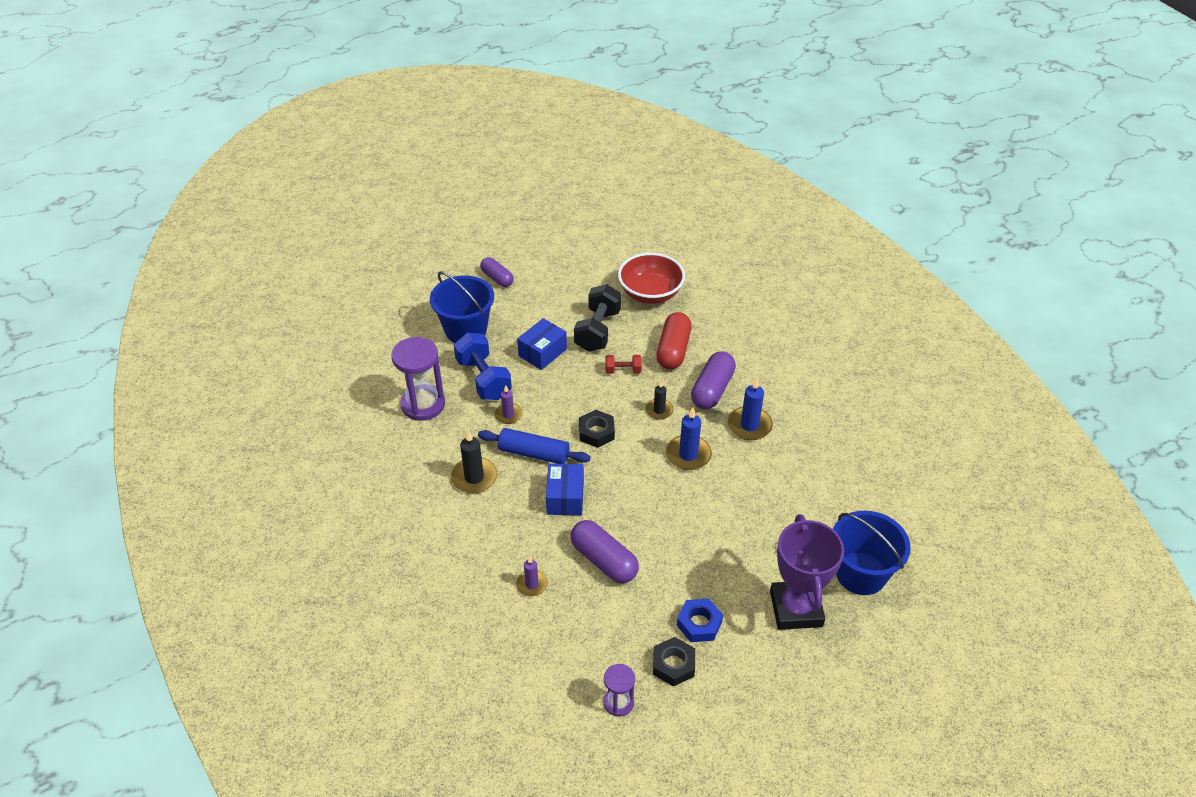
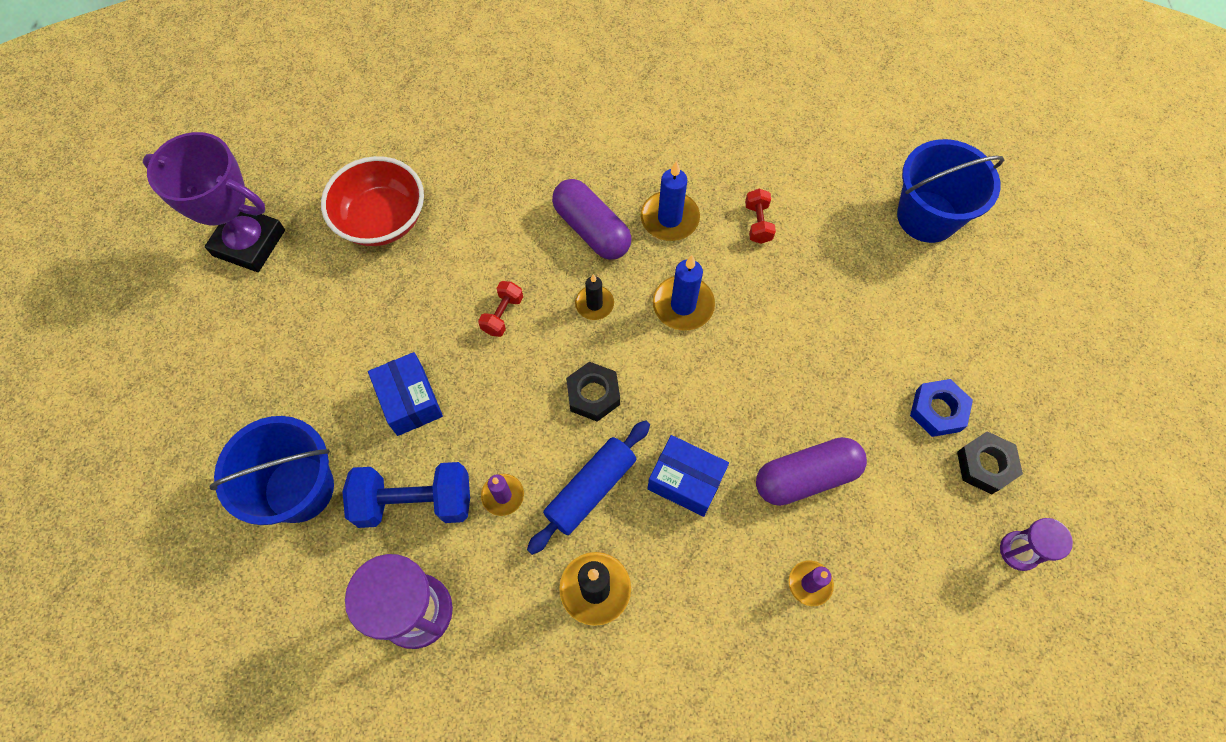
camera: 65 degrees left, 20 degrees up
purple capsule [480,257,513,287] -> none
black dumbbell [574,284,622,352] -> none
red capsule [656,312,692,369] -> none
purple trophy [770,514,844,630] -> purple trophy moved to [143,132,285,272]
none -> red dumbbell [745,189,776,244]

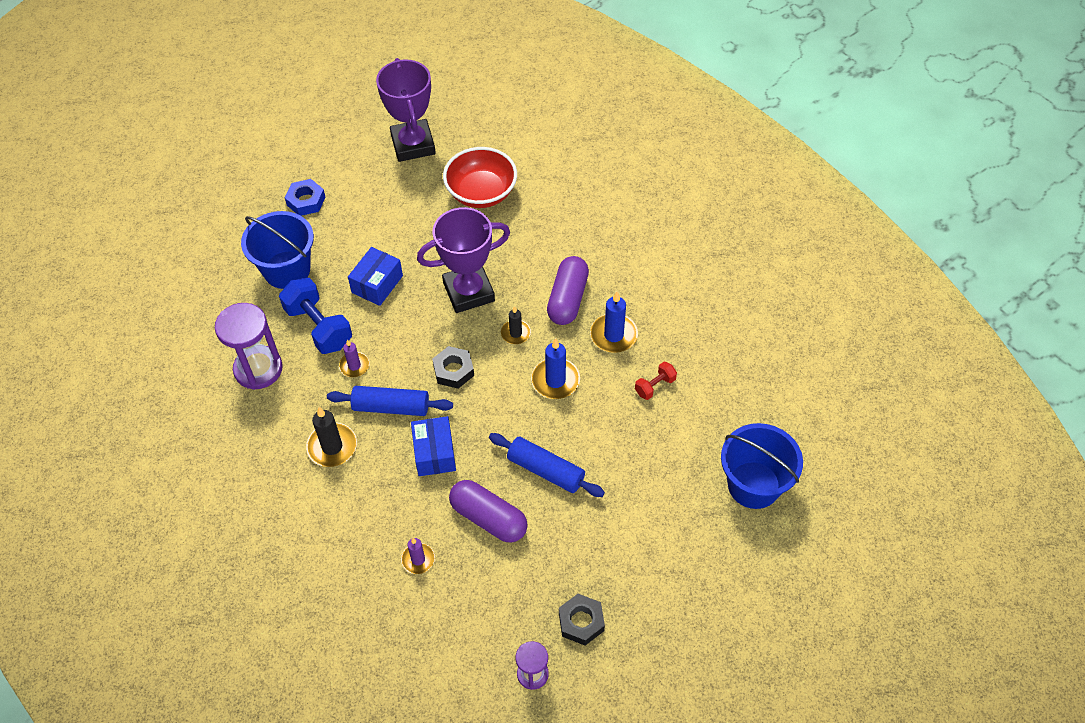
camera: 55 degrees right, 10 degrees down
red dumbbell [478,281,523,337] -> purple trophy [417,207,510,313]
blue nut [910,379,973,437] -> blue nut moved to [285,179,325,216]
none -> blue rolling pin [489,433,605,497]

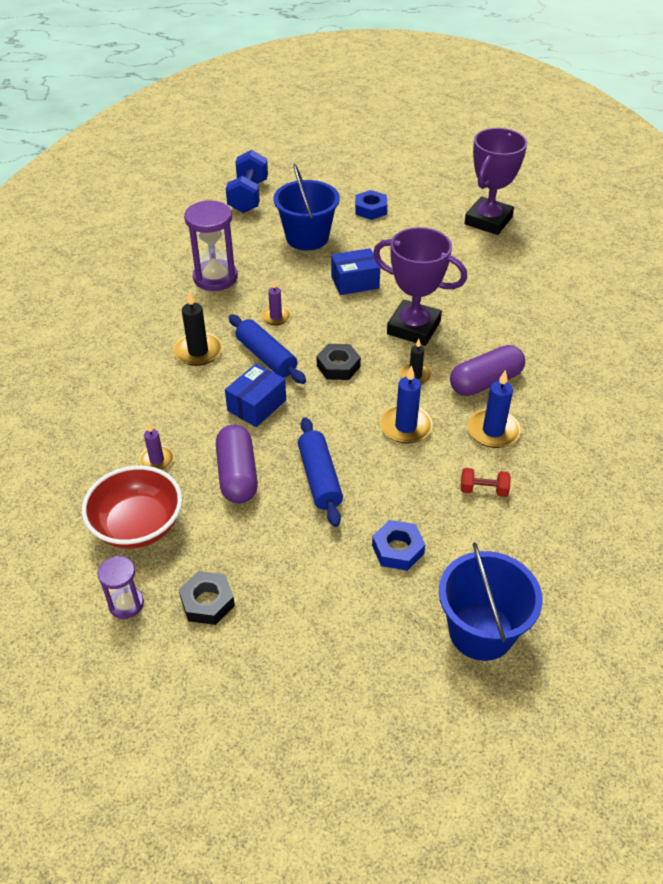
camera: 45 degrees right, 10 degrees down
blue dumbbell [279,278,352,354] -> blue dumbbell moved to [226,150,268,213]
red bowl [443,147,517,208] -> red bowl moved to [82,465,182,549]
none -> blue nut [372,520,426,571]

